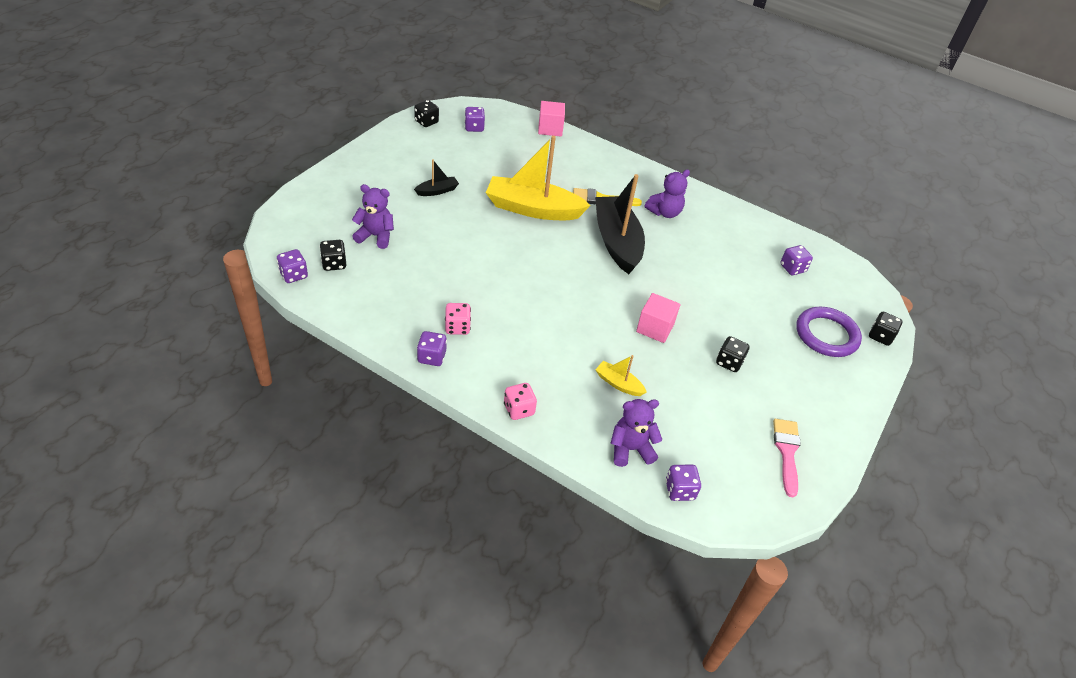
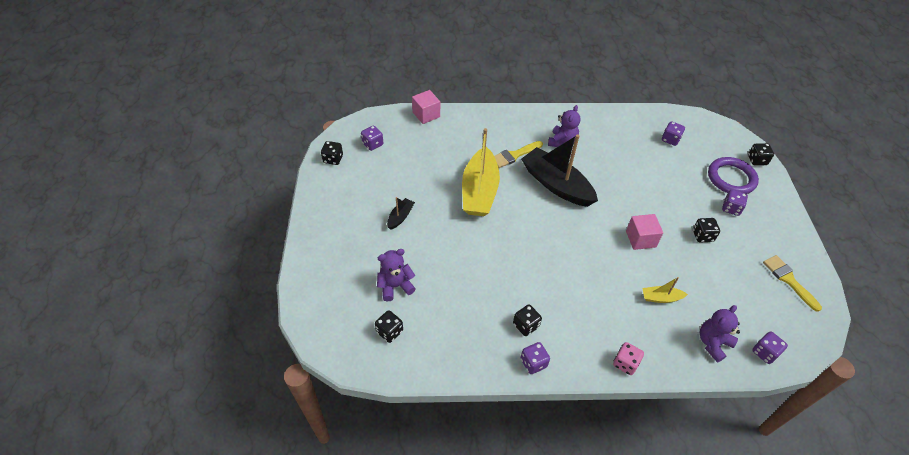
camera: 30 degrees left, 5 degrees up
purple dice [277,249,308,283] -> purple dice moved to [722,190,748,216]
pink dice [445,303,471,335] -> black dice [513,305,542,336]
yellow boat [486,136,591,220] -> yellow boat turned 60 degrees counterclockwise [462,128,500,216]
pink brush [773,419,801,497] -> yellow brush [763,255,822,312]

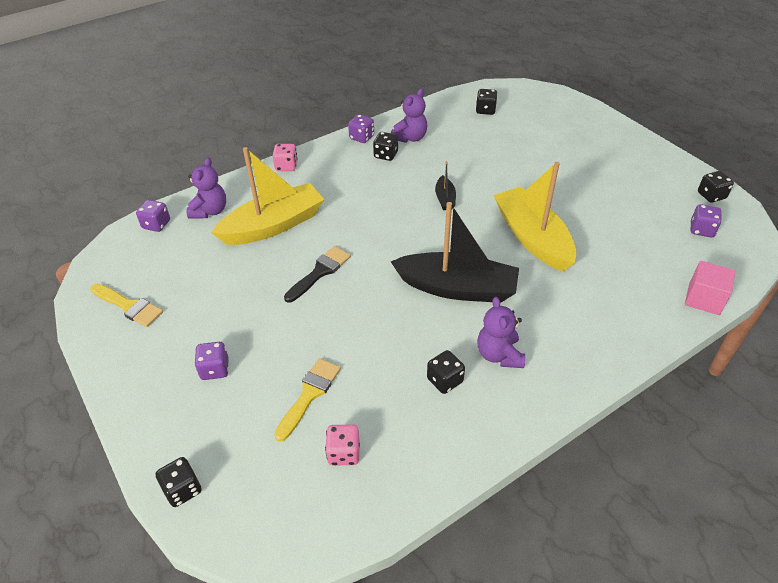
camera: 150 degrees right, 5 degrees down
purple teddy bear [377,249,416,301] -> purple teddy bear moved to [391,89,428,143]
black boat [387,197,415,230] -> black boat moved to [435,161,456,210]
yellow brush [494,141,543,168] -> yellow brush moved to [274,358,341,442]
pink cube [626,214,663,250] -> black brush [284,246,351,303]
yellow boat [642,277,688,303] -> yellow boat [211,147,325,245], size x2.25
purple dice [662,121,685,146] -> pink dice [325,424,360,466]
black dice [693,218,720,243] -> black dice moved to [427,350,465,394]
purple ring [708,157,759,194] -> none

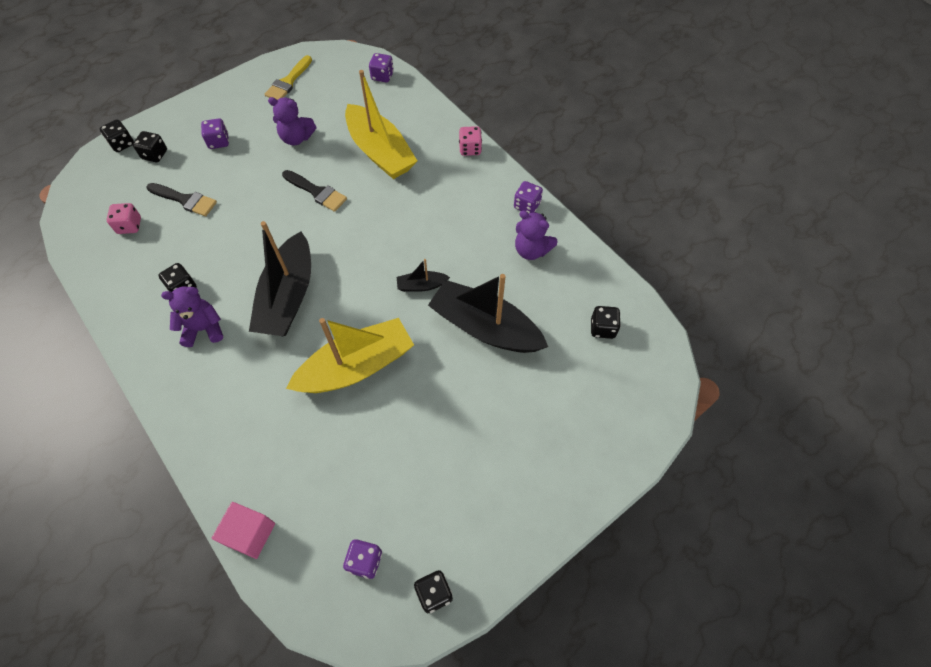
camera: 85 degrees right, 15 degrees up
purple teddy bear [187,157,226,219] -> purple teddy bear moved to [268,97,316,146]
yellow brush [274,358,341,442] -> black brush [147,183,217,216]
black dice [373,132,398,161] -> black dice moved to [133,131,167,162]
none -> black boat [428,274,548,353]

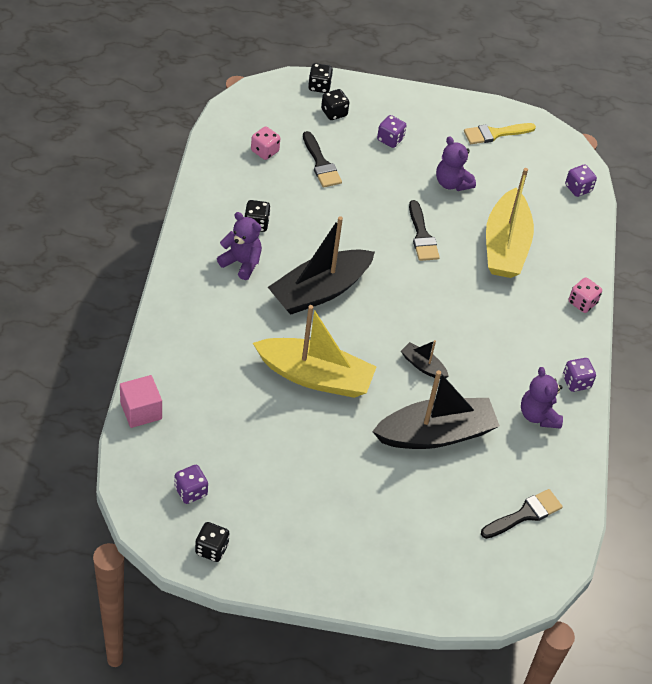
camera: 40 degrees right, 10 degrees down
black boat [428,274,548,353] -> black boat turned 90 degrees clockwise [372,370,500,449]
black dice [591,306,621,339] -> black brush [481,489,563,539]

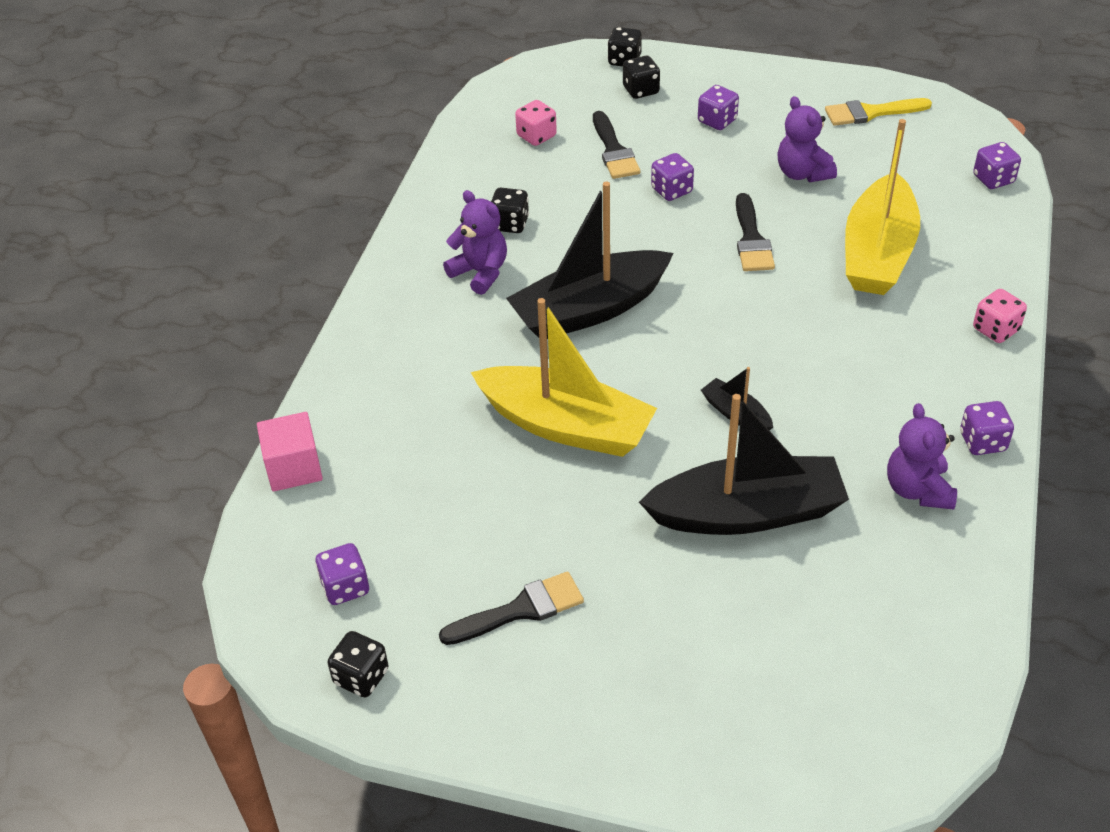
camera: 15 degrees right, 5 degrees down
black brush [481,489,563,539] -> black brush moved to [439,572,584,645]
none -> purple dice [651,153,694,201]

